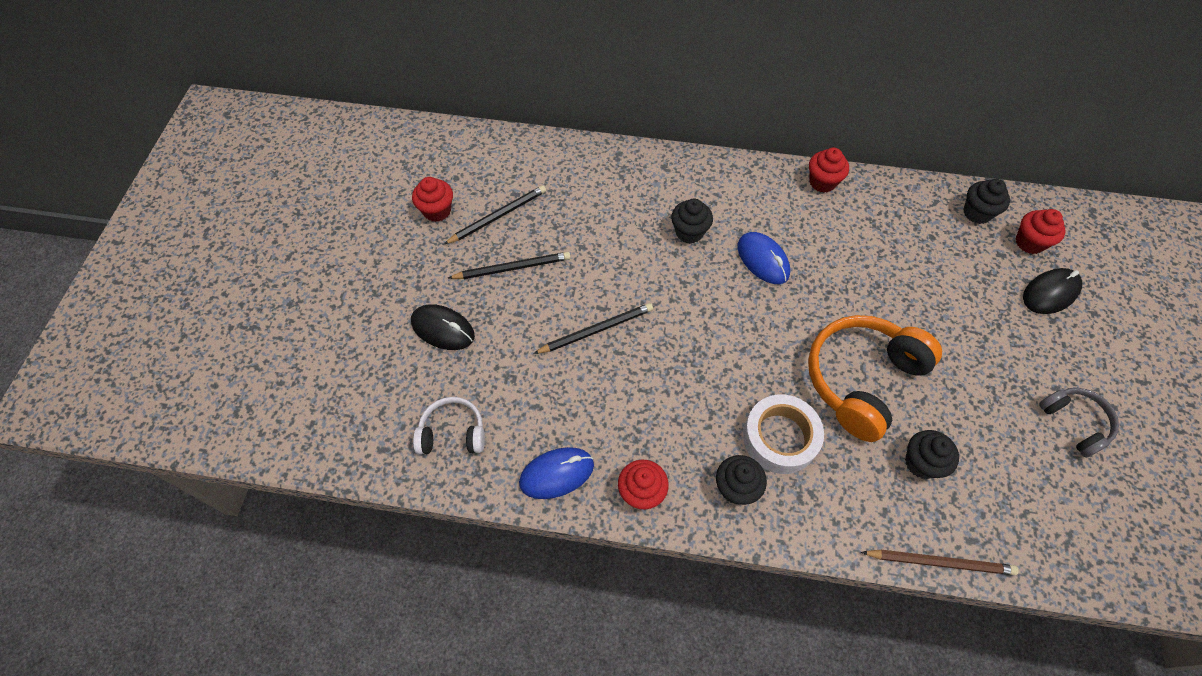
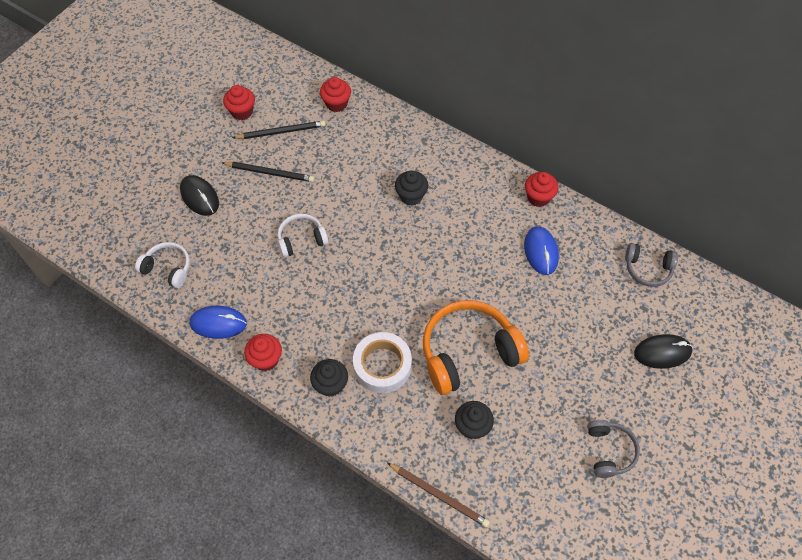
camera: 25 degrees right, 0 degrees up
black pencil [533,303,653,354] -> white headphones [277,214,329,258]
blue mouse [738,232,790,284] -> blue mouse moved to [524,226,559,275]
black cupcake [963,179,1010,224] -> grey headphones [625,243,678,287]
red cupcake [1016,209,1066,254] -> red cupcake moved to [320,77,351,112]

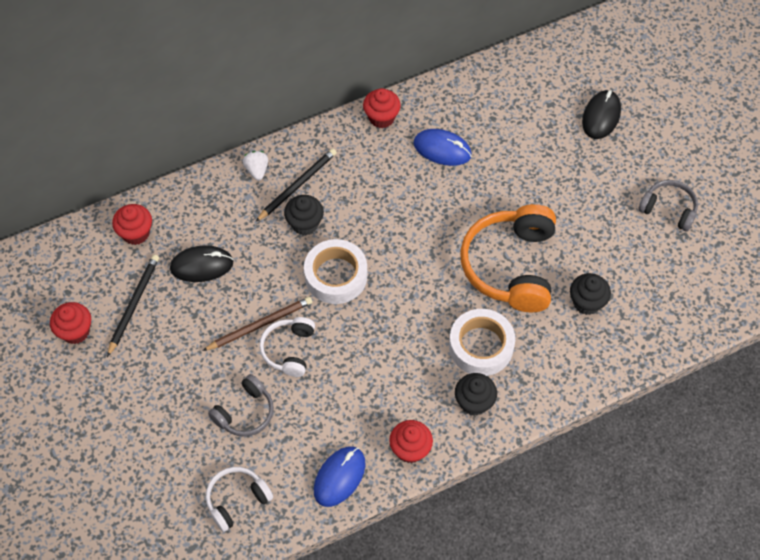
camera: 60 degrees left, 0 degrees up
black mouse [180,175,219,216] -> black mouse moved to [170,245,234,282]
black pencil [222,162,315,182] -> black pencil moved to [255,148,337,222]
brown pencil [387,463,490,528] -> brown pencil moved to [202,297,312,351]
grey headphones [625,243,678,287] -> grey headphones moved to [208,374,274,437]
none -> white strawberry [243,151,268,181]
none -> white tape [304,239,367,304]

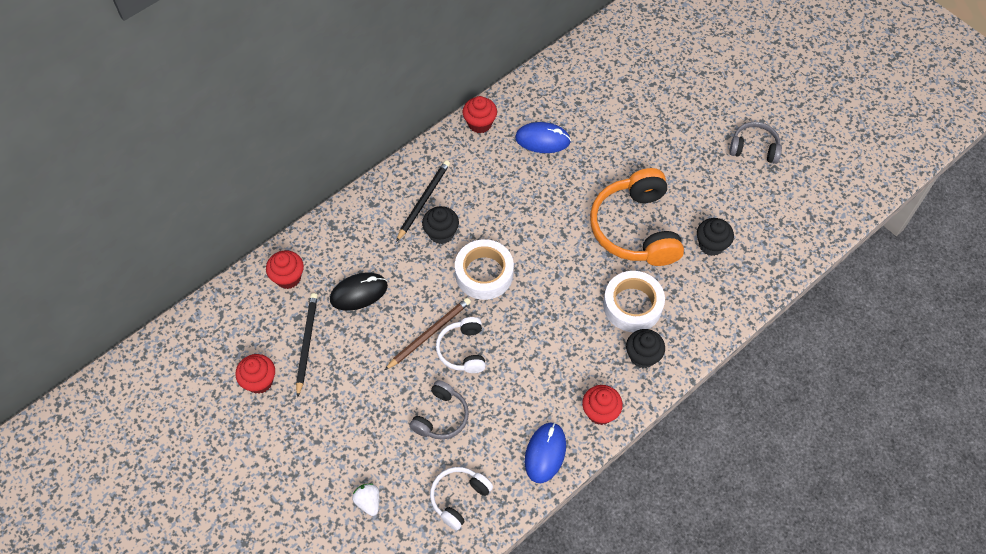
camera: 15 degrees left, 0 degrees up
white strawberry [243,151,268,181] -> white strawberry moved to [352,483,379,516]
black mouse [582,90,621,139] -> none

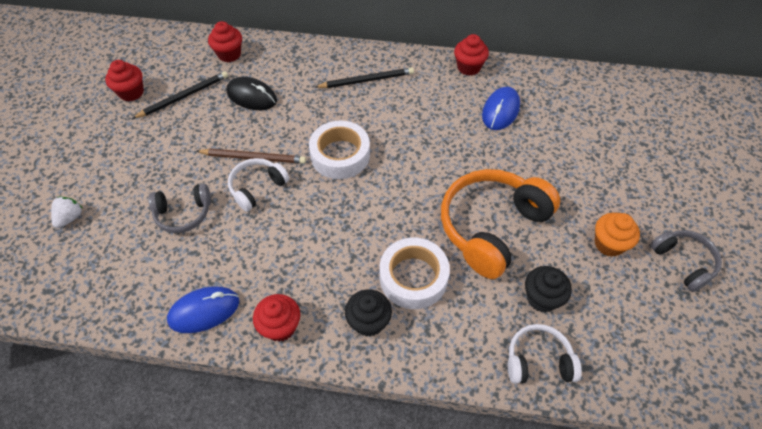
camera: 50 degrees right, 5 degrees down
black cupcake [422,206,459,244] -> none
white headphones [430,467,493,531] -> white headphones moved to [508,324,582,384]
blue mouse [515,122,571,153] -> blue mouse turned 60 degrees clockwise [482,87,520,130]
none -> orange cupcake [595,213,640,257]

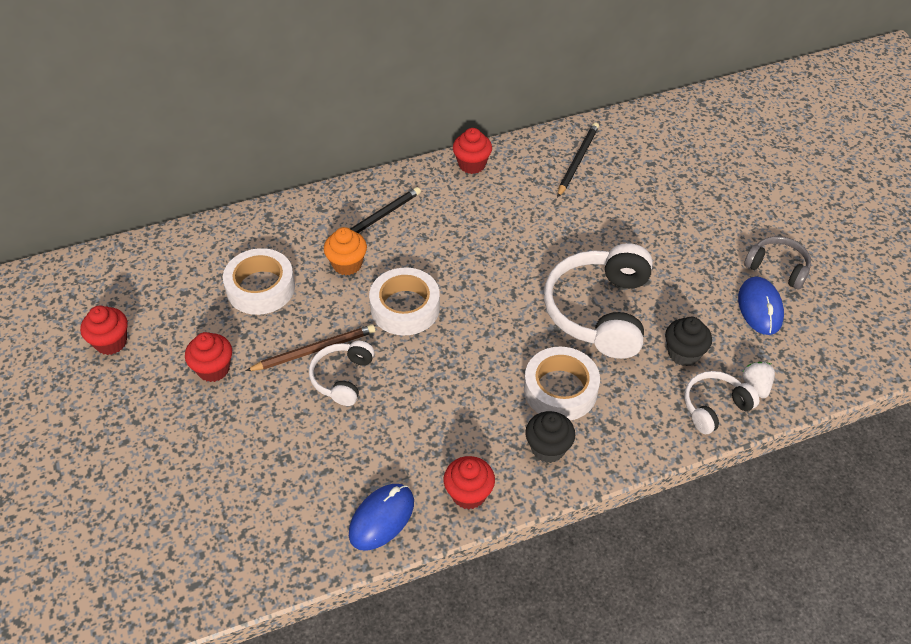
camera: 30 degrees left, 5 degrees down
white strawberry [51,196,82,228] -> white strawberry moved to [742,362,775,398]
black pencil [132,71,228,119] -> black pencil moved to [557,123,599,198]
grey headphones [148,184,211,233] -> none
red cupcake [208,21,242,63] -> red cupcake moved to [185,332,232,382]
black mouse [226,77,277,110] -> white tape [223,248,295,315]
orange headphones [441,169,561,279] -> white headphones [544,243,653,359]
blue mouse [482,87,520,130] -> blue mouse moved to [738,277,784,335]
orange cupcake [595,213,640,257] -> orange cupcake moved to [324,227,367,275]

